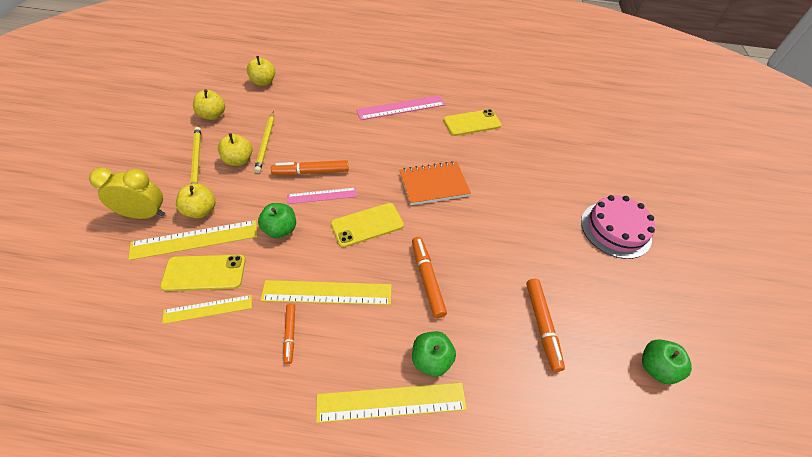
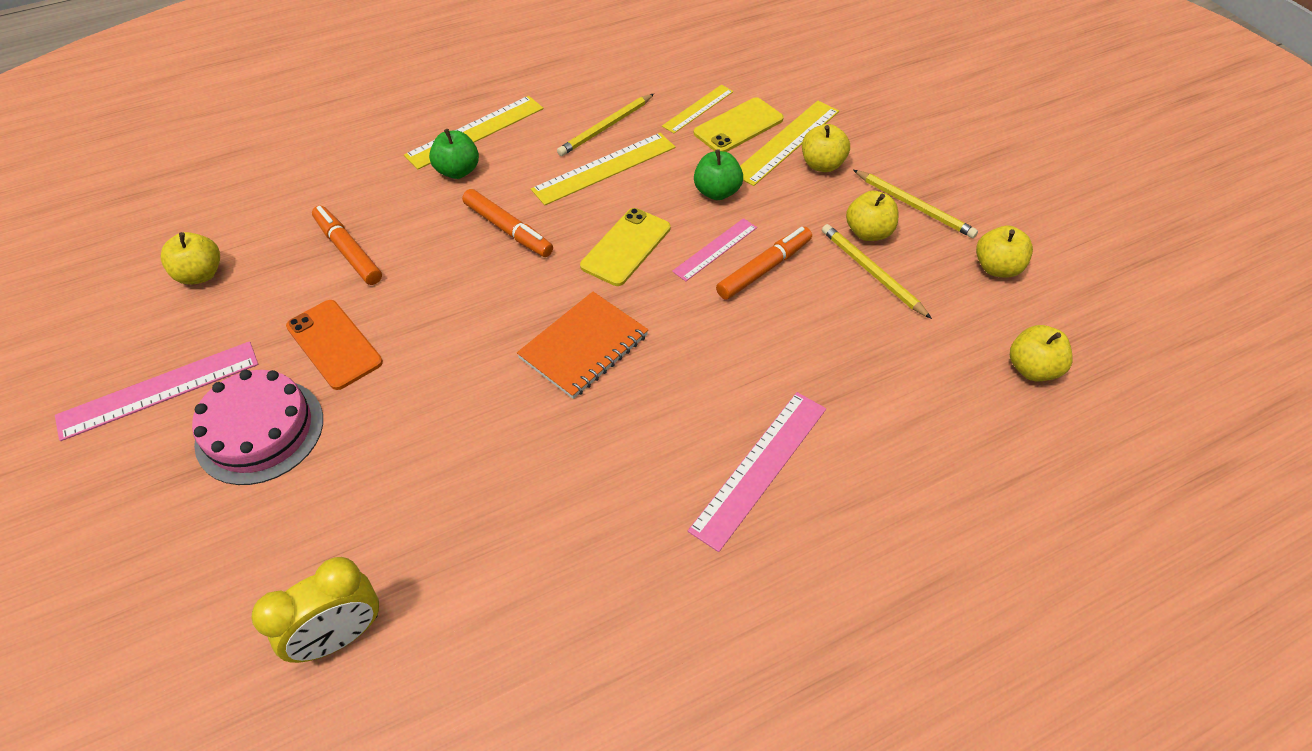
camera: 150 degrees right, 0 degrees up
yellow clock [89,168,165,219] -> yellow clock moved to [252,557,379,663]
orange marker [283,304,295,364] -> yellow pencil [557,94,654,156]
yellow phone [443,109,502,136] -> none
green apple [642,339,692,384] -> yellow apple [161,232,220,285]
none -> pink ruler [55,341,258,441]
none -> orange phone [286,300,383,390]

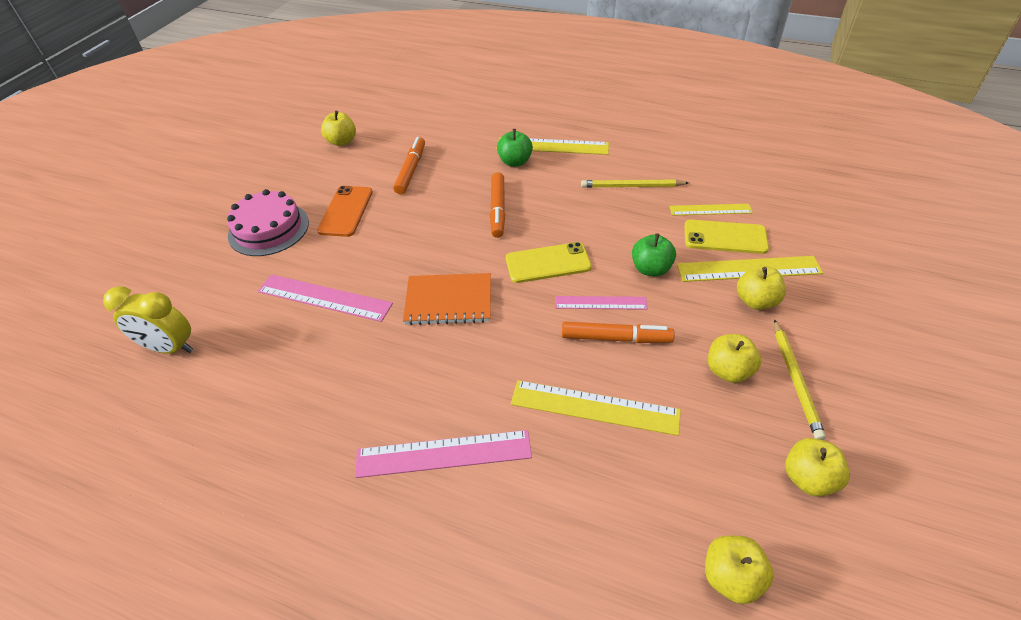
camera: 50 degrees right, 5 degrees down
pink ruler [55,341,258,441] -> pink ruler moved to [258,274,393,322]
yellow ruler [531,133,675,205] -> yellow ruler moved to [511,380,681,436]
yellow pencil [822,224,932,319] -> none

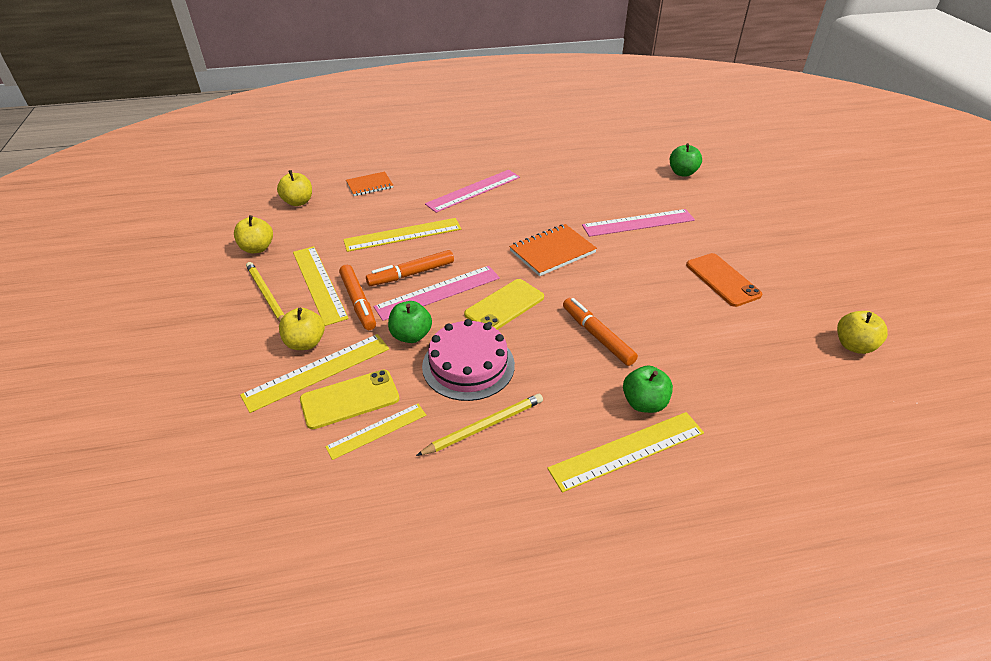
camera: 145 degrees right, 5 degrees down
yellow clock [103,286,193,354] -> green apple [670,143,702,177]
pink cake [227,189,309,256] -> pink cake moved to [422,319,515,401]
orange marker [393,137,425,195] -> orange marker moved to [339,265,376,330]
pink ruler [555,296,648,310] -> pink ruler [373,266,500,321], size x1.58
yellow apple [708,334,761,383] -> yellow ruler [293,246,349,326]
none -> orange notebook [346,172,393,196]

